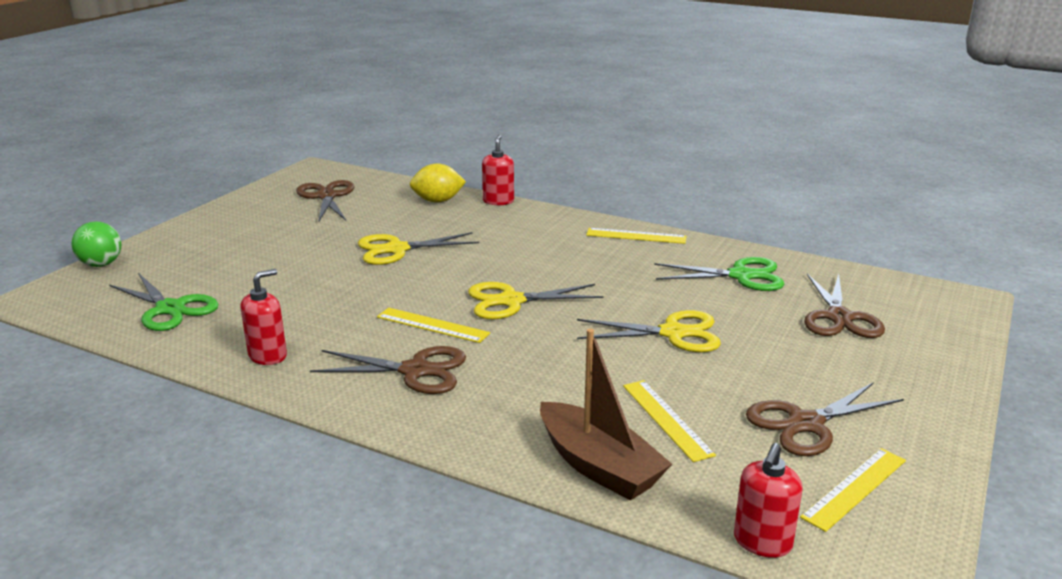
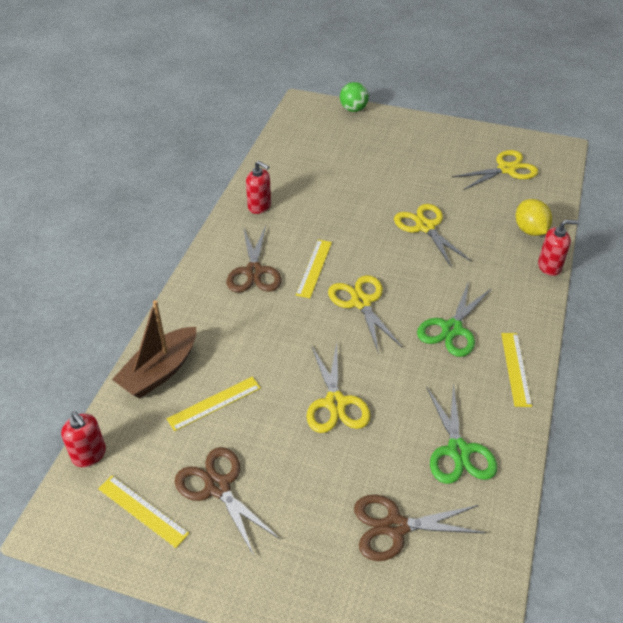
camera: 80 degrees right, 20 degrees up
green scissors [109,273,219,331] -> green scissors moved to [417,281,492,357]
brown scissors [296,180,354,222] -> yellow scissors [452,150,538,190]
red soap dispenser [734,443,803,558] -> red soap dispenser turned 150 degrees counterclockwise [61,412,106,467]

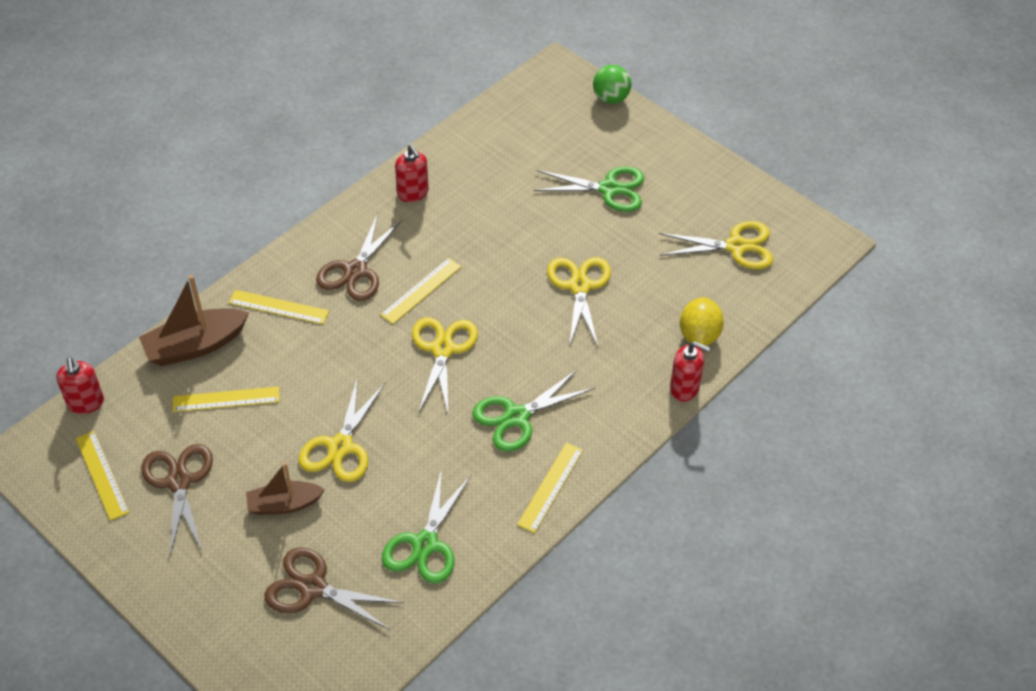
camera: 25 degrees right, 5 degrees up
none -> yellow ruler [229,290,329,324]
none -> brown boat [246,463,325,515]
none -> green scissors [534,166,644,212]

